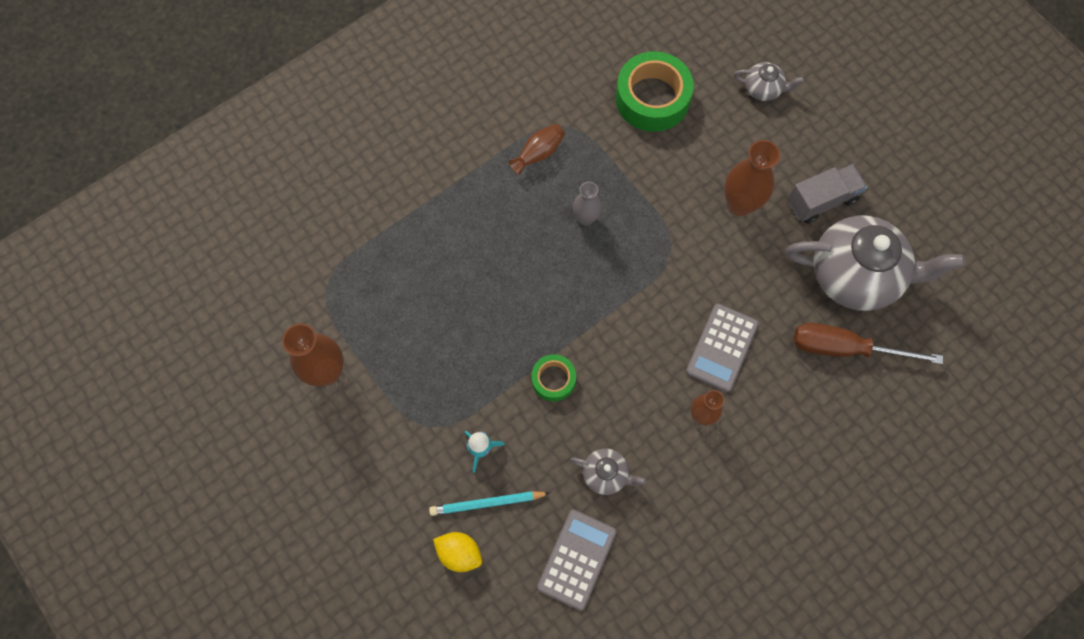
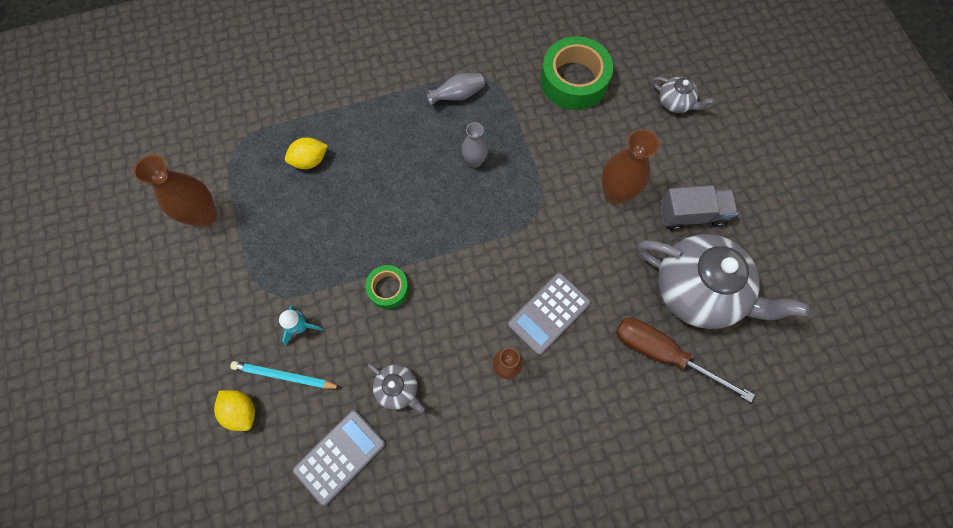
camera: 20 degrees right, 0 degrees up
brown vase [509,124,565,174] -> grey vase [426,73,485,105]
none -> yellow lemon [285,138,328,169]

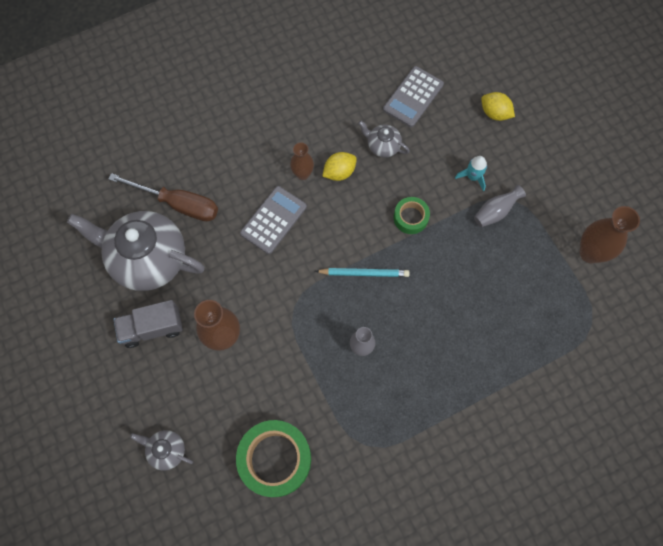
camera: 170 degrees right, 0 degrees up
turquoise pencil [230,361,341,389] -> turquoise pencil moved to [315,268,410,277]
yellow lemon [285,138,328,169] -> yellow lemon moved to [322,152,357,181]
grey vase [426,73,485,105] -> grey vase moved to [474,185,526,227]

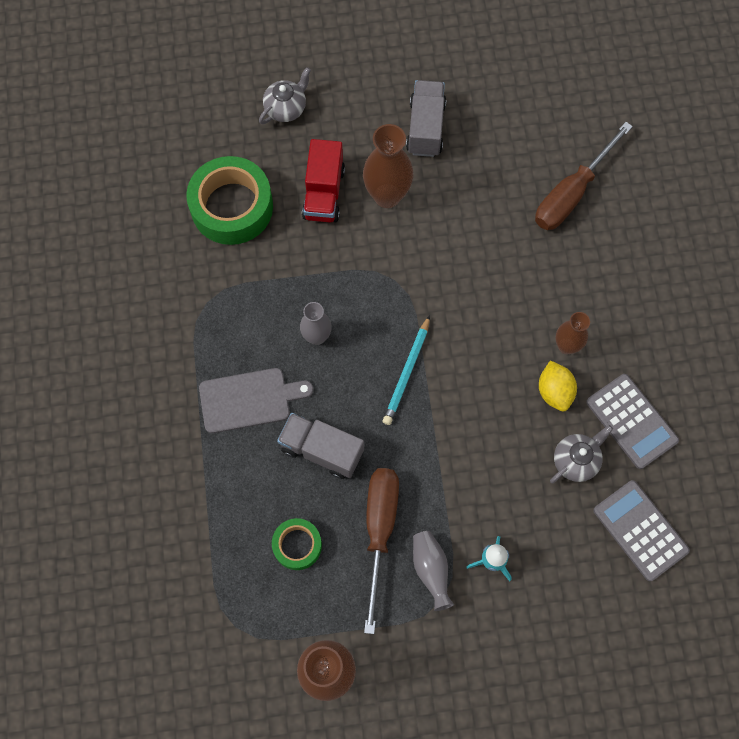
camera: 110 degrees right, 0 degrees up
grey teapot [67,211,205,291] -> none
grey calculator [240,186,307,254] -> grey calculator moved to [586,374,679,469]
green tape [394,197,430,234] -> green tape moved to [272,518,322,570]
yellow lemon [481,92,515,121] -> none
none -> grey cutting board [199,368,313,433]
none -> grey truck [277,413,364,479]
none -> red truck [302,139,345,223]
none -> brown screwdriver [364,468,399,634]

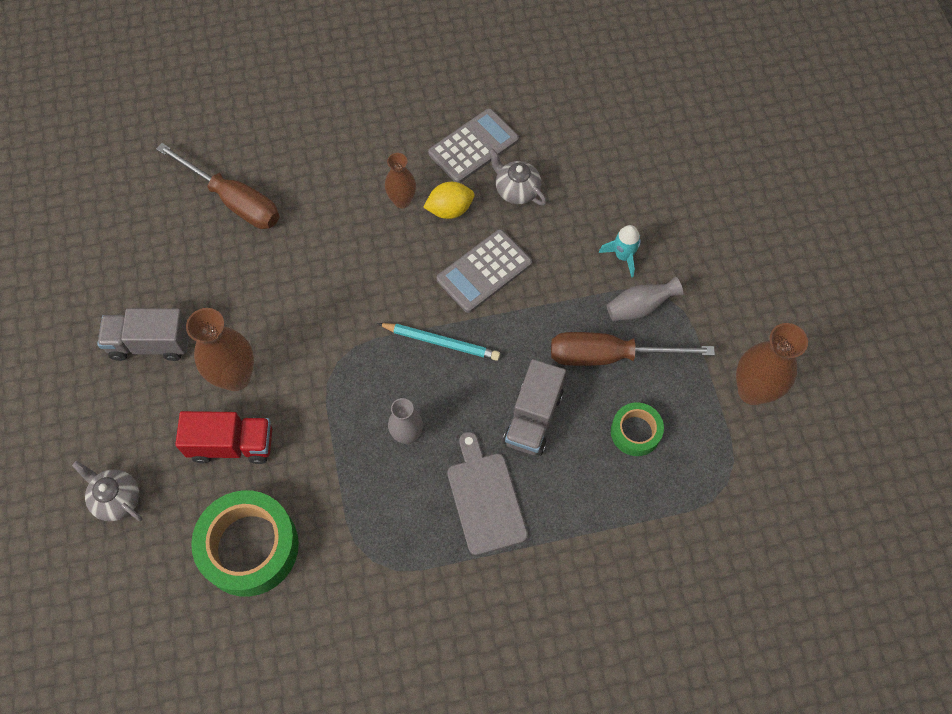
camera: 95 degrees left, 5 degrees down
grey calculator [593,480,690,581] -> grey calculator moved to [436,229,532,313]

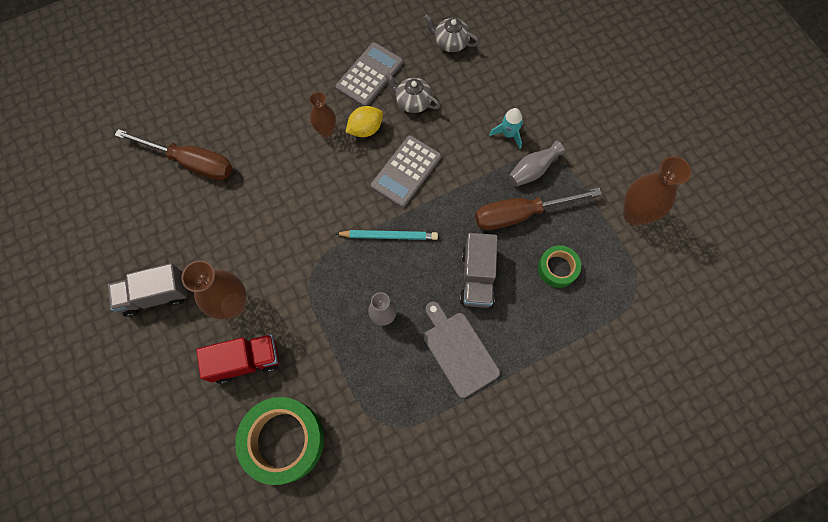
camera: 15 degrees left, 5 degrees up
grey teapot [72,461,143,521] -> grey teapot moved to [424,14,480,52]

